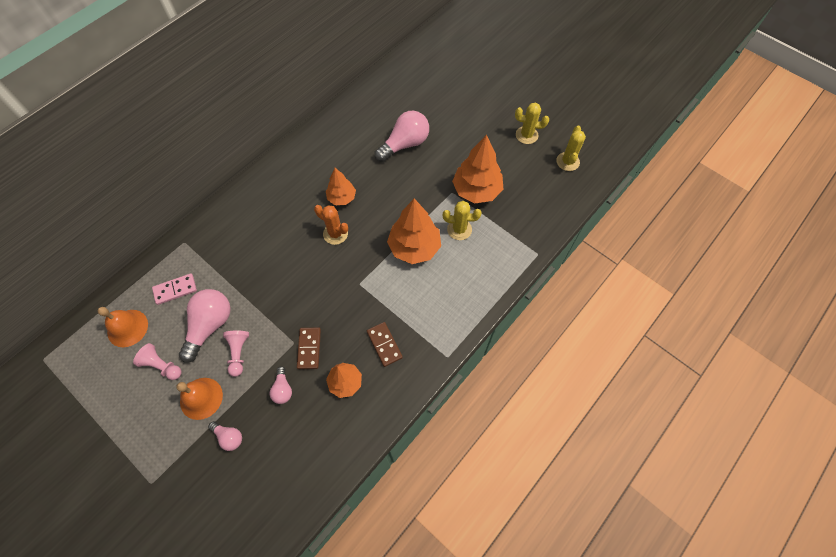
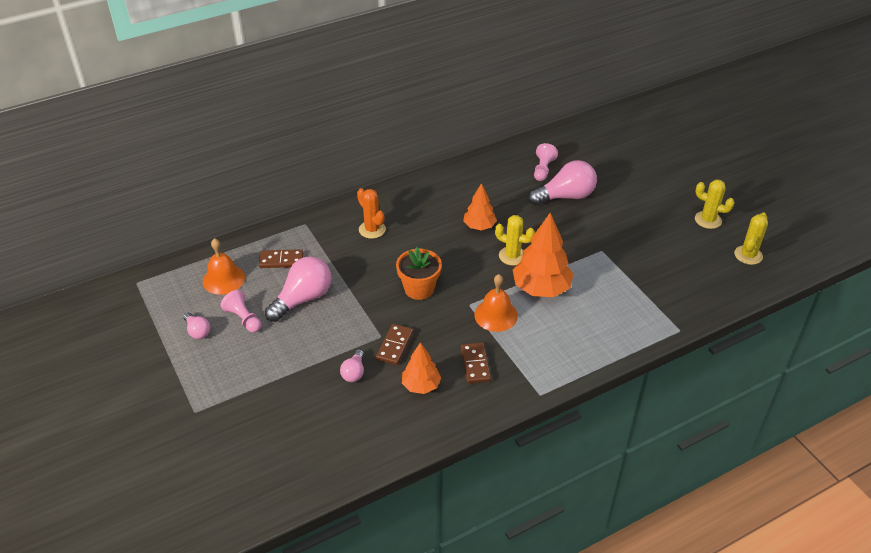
camera: 20 degrees right, 20 degrees down
pink domino [152,274,197,305] -> brown domino [259,249,303,268]
orange bell [176,378,223,420] -> orange bell moved to [474,274,518,332]
pink light bulb [208,421,242,451] -> pink light bulb moved to [183,312,211,339]
pink pawn [223,330,249,377] -> pink pawn moved to [534,143,558,181]
orange cactus [314,205,348,245] -> orange cactus moved to [357,188,386,239]
yellow cactus [443,201,481,240] -> yellow cactus moved to [495,215,535,266]
orange tree [452,135,503,203] -> none
none -> orange flower pot [396,247,442,300]

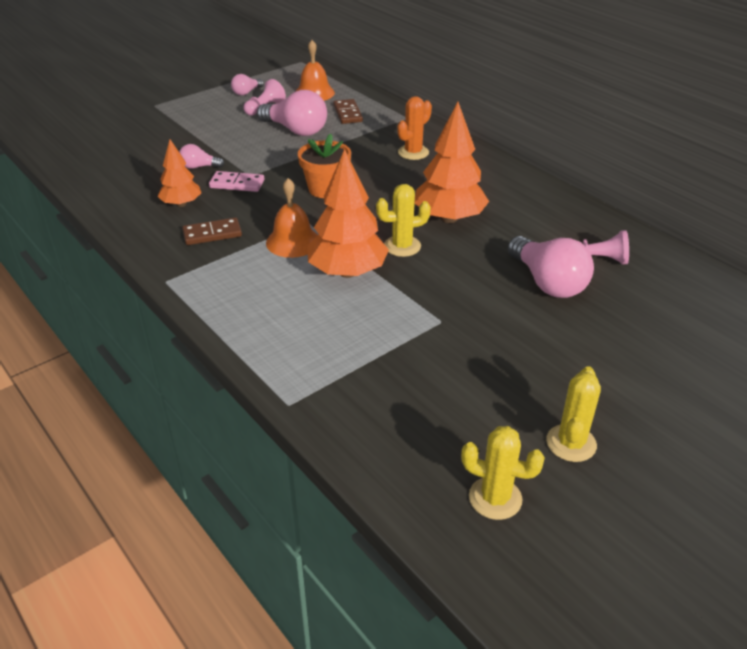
camera: 80 degrees right, 5 degrees down
brown domino [376,324,413,365] -> pink domino [209,171,264,192]
orange tree [463,183,497,230] -> orange tree [415,102,489,223], size x1.68
yellow cactus [495,215,535,266] -> yellow cactus turned 60 degrees clockwise [376,184,431,257]

